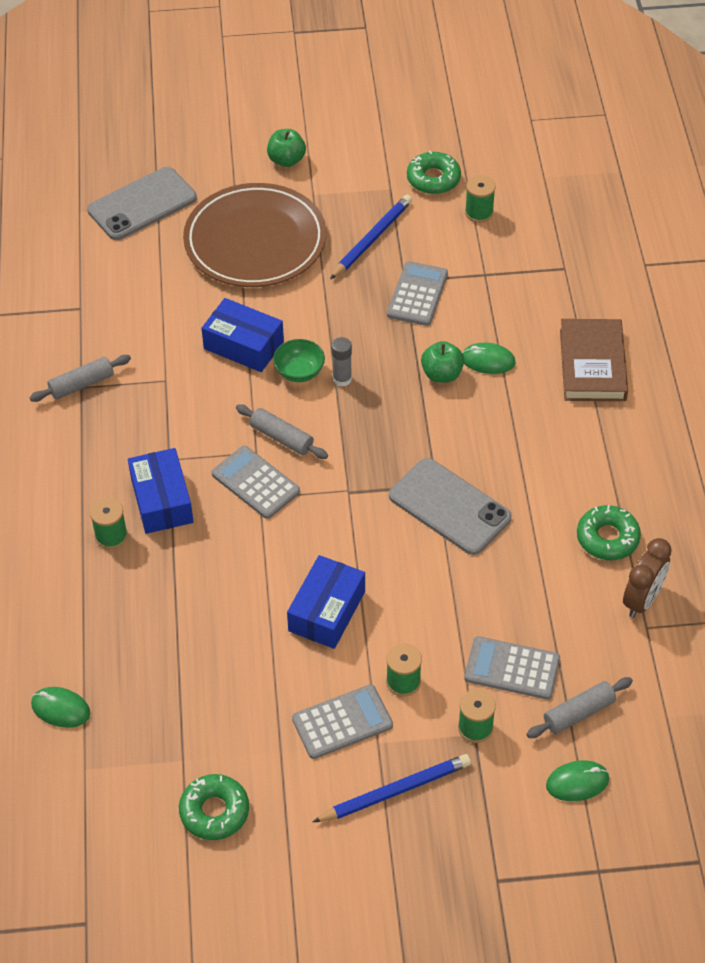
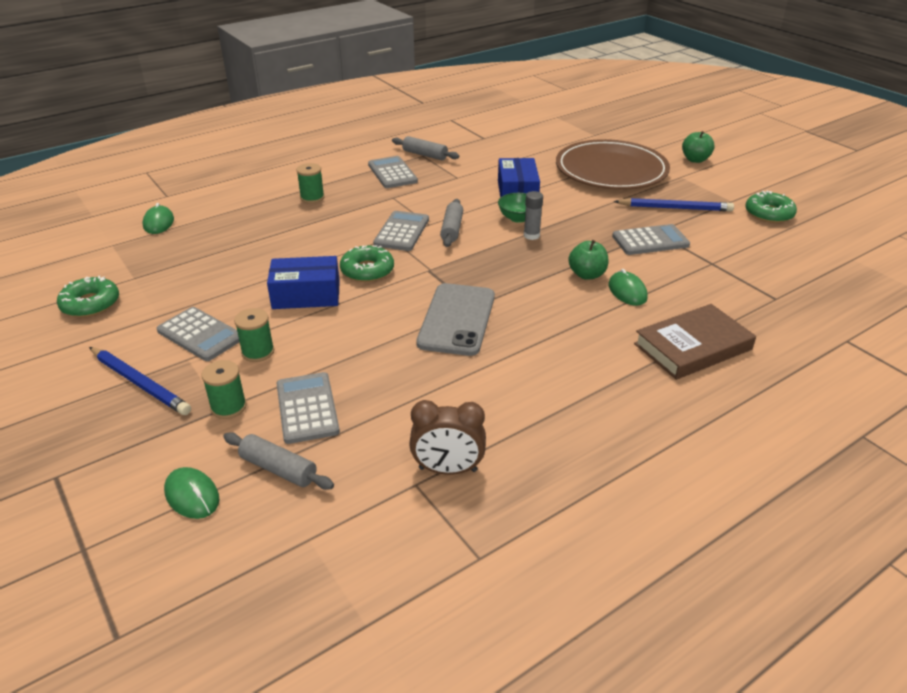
camera: 60 degrees right, 15 degrees down
grey phone [87,167,197,240] -> none
blue box [128,448,194,534] -> none
green spool [465,175,496,223] -> none
green donut [577,505,641,560] -> green donut moved to [340,245,394,282]
none -> grey calculator [368,156,418,188]

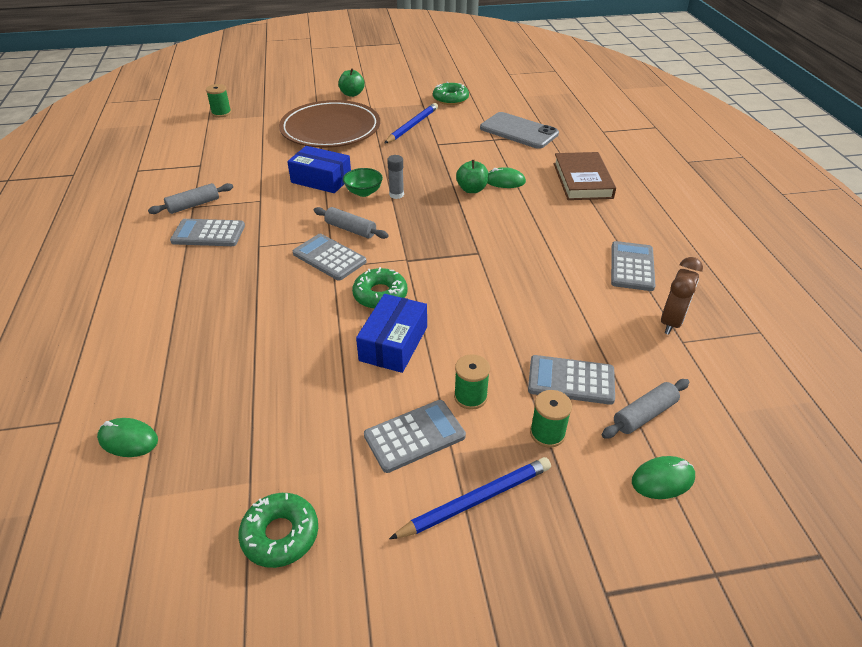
camera: 65 degrees left, 5 degrees up
green spool [296,163,325,203] -> green spool moved to [206,84,231,117]
grey phone [416,283,495,356] -> grey phone moved to [480,112,559,149]
grey calculator [612,224,690,255] -> grey calculator moved to [611,241,656,291]

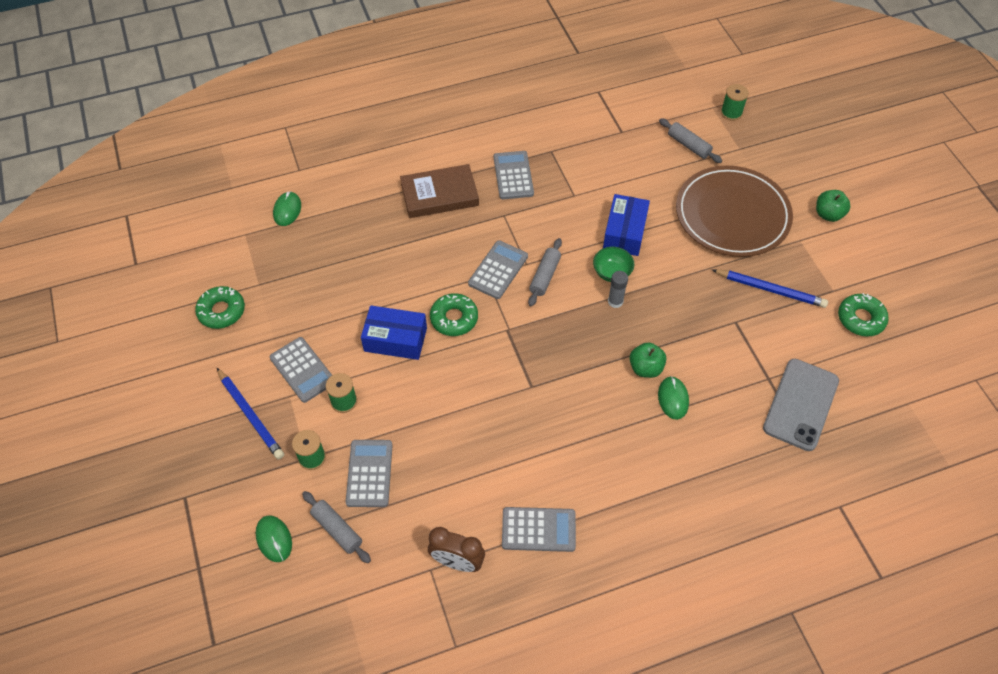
camera: 80 degrees right, 15 degrees up
grey rolling pin [148,183,233,214] -> grey rolling pin moved to [659,118,722,163]
brown book [554,152,616,200] -> brown book moved to [400,164,479,218]

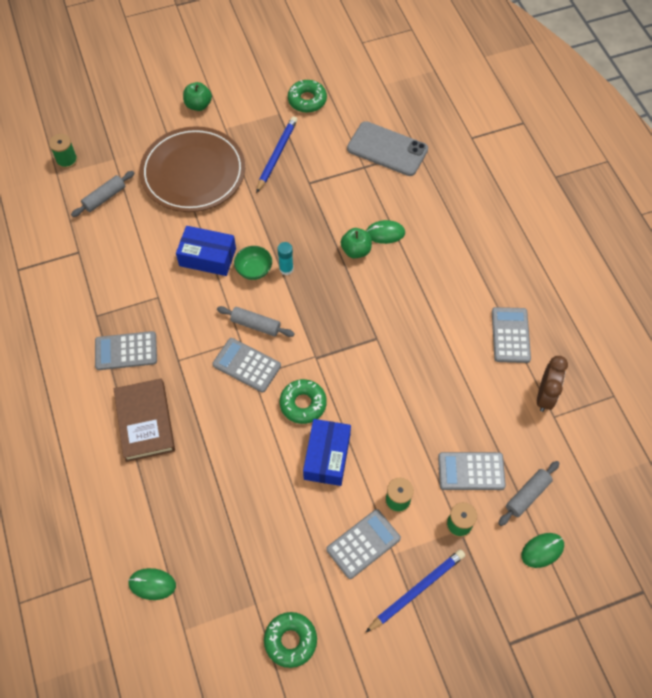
camera: 90 degrees left, 5 degrees up
grey glue stick [608,271,628,308] -> turquoise glue stick [277,242,293,275]

